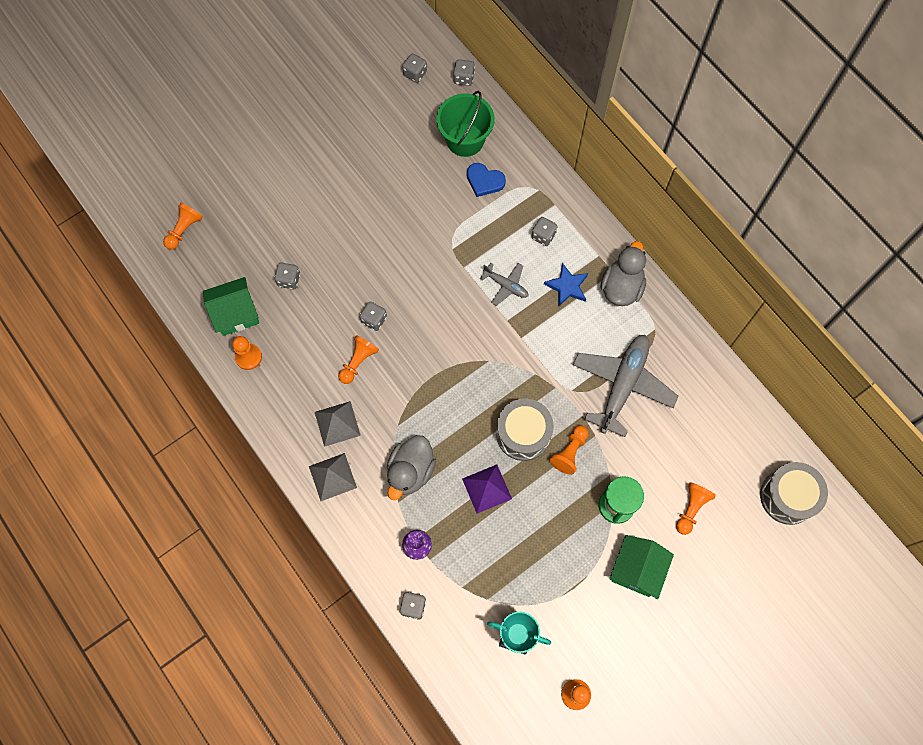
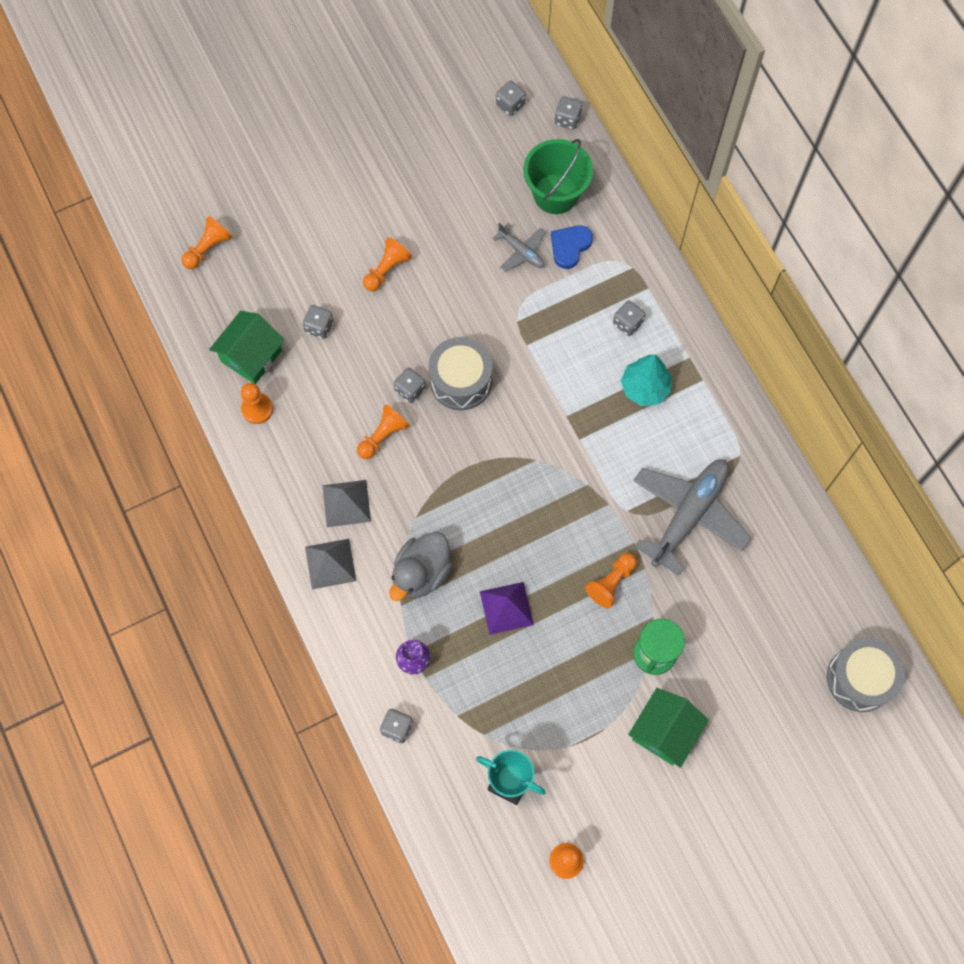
camera: 10 degrees right, 0 degrees up
green house [203,277,259,336] -> green house turned 45 degrees counterclockwise [209,311,285,384]
blue heart [467,163,506,197] -> blue heart turned 90 degrees clockwise [551,225,593,269]
grey plane [480,263,528,306] -> grey plane moved to [492,223,545,272]
grey drum [496,398,554,461] -> grey drum moved to [428,337,493,410]
blue star [544,263,588,307] -> turquoise tree [621,355,672,406]
grey duck [600,241,646,306] -> none
orange pawn [676,482,716,535] -> orange pawn moved to [363,237,412,291]

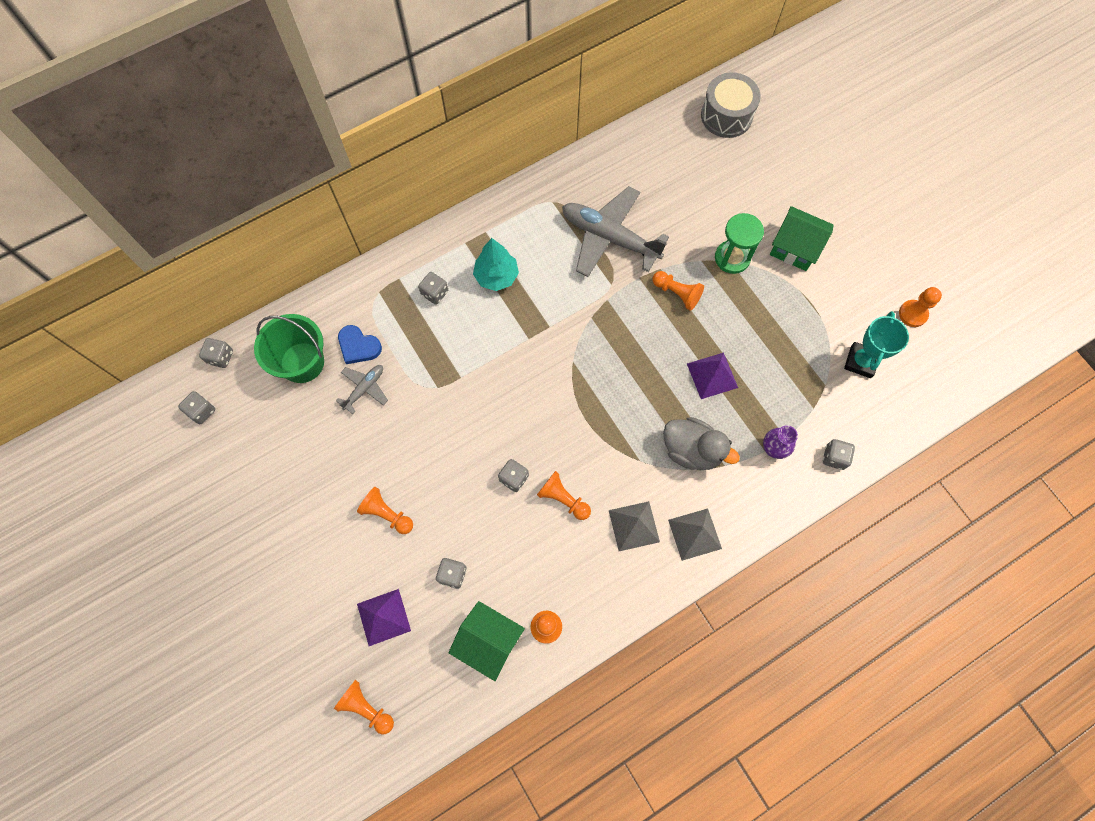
camera: 95 degrees left, 0 degrees up
grey drum [428,337,493,410] -> none
none -> purple pyramid [357,589,411,646]

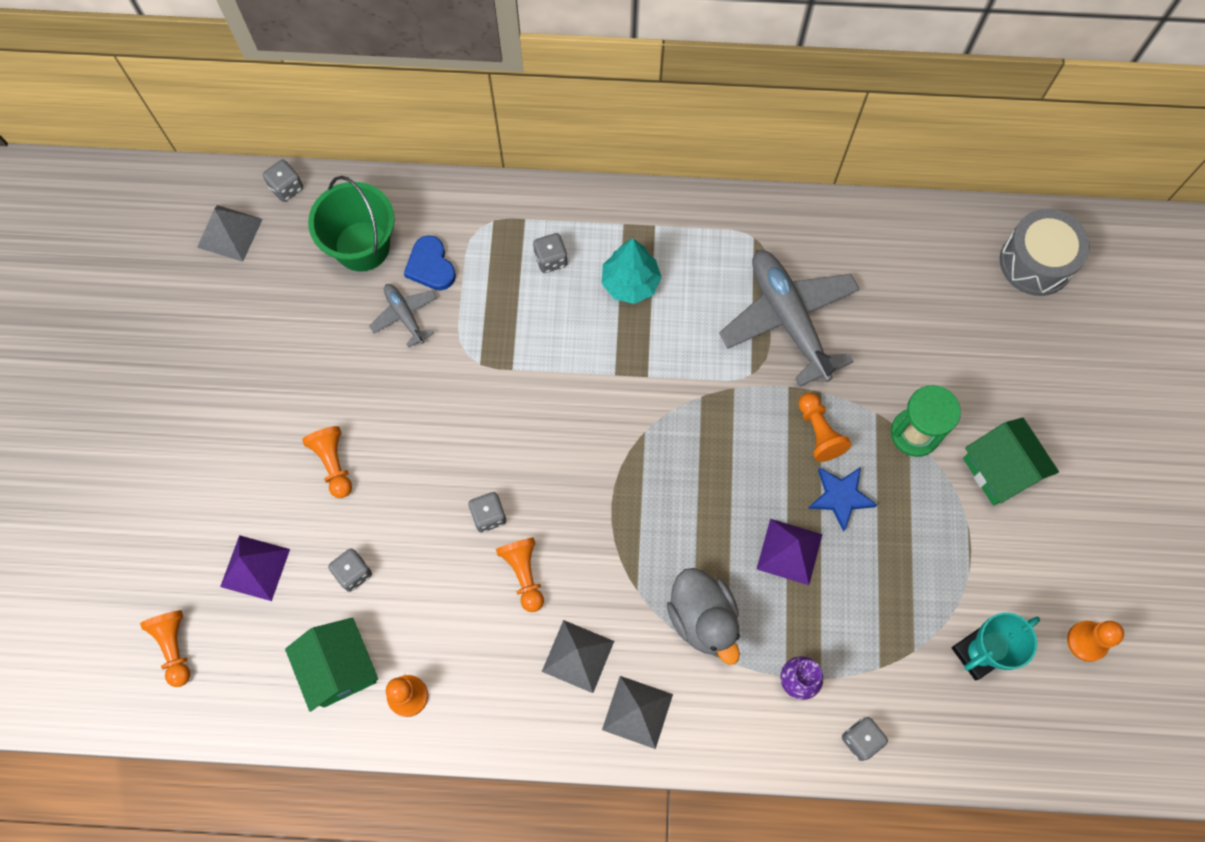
camera: 35 degrees right, 0 degrees up
grey dice [178,391,215,424] -> grey pyramid [197,205,263,262]
grey plane [336,365,388,414] -> grey plane turned 105 degrees counterclockwise [369,284,437,348]
none -> blue star [808,467,877,532]

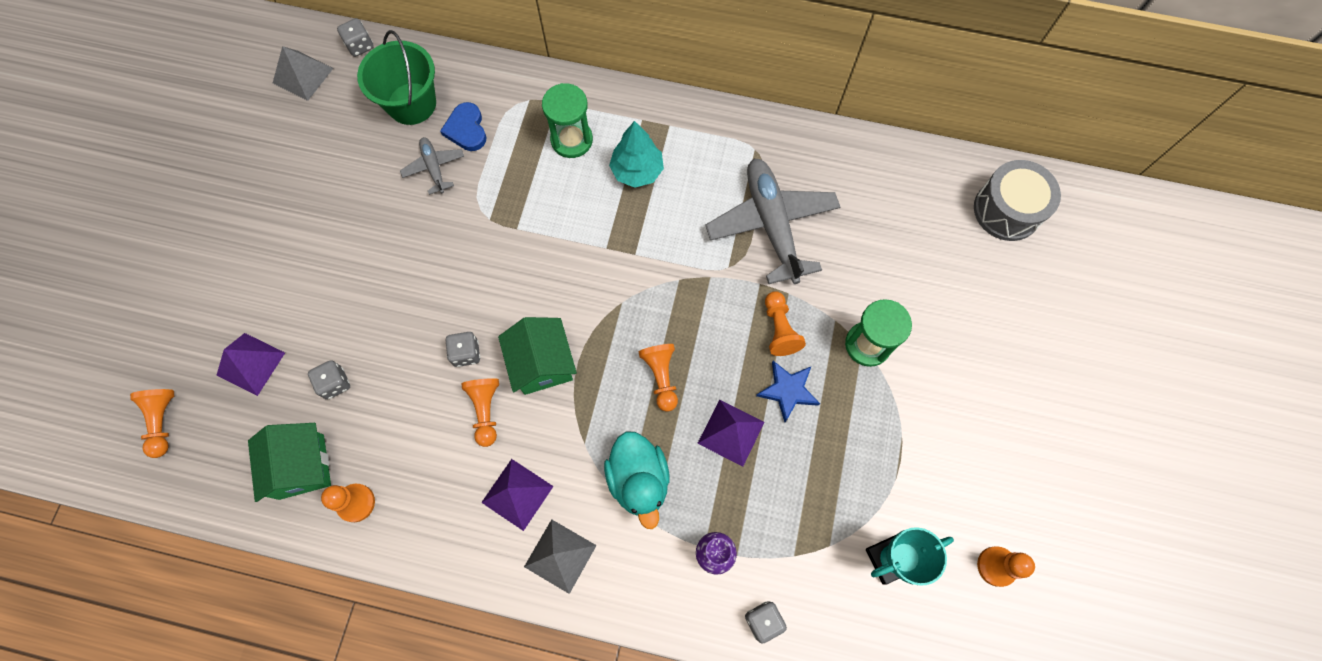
camera: 10 degrees right, 0 degrees up
orange pawn [302,426,352,498] -> orange pawn moved to [639,344,678,412]
grey dice [533,233,568,273] -> green hourglass [542,83,593,158]
grey pyramid [542,620,614,693] -> purple pyramid [481,459,553,531]
grey duck [667,568,740,665] -> turquoise duck [604,431,670,529]
green house [963,418,1059,505] -> green house moved to [498,317,577,395]

